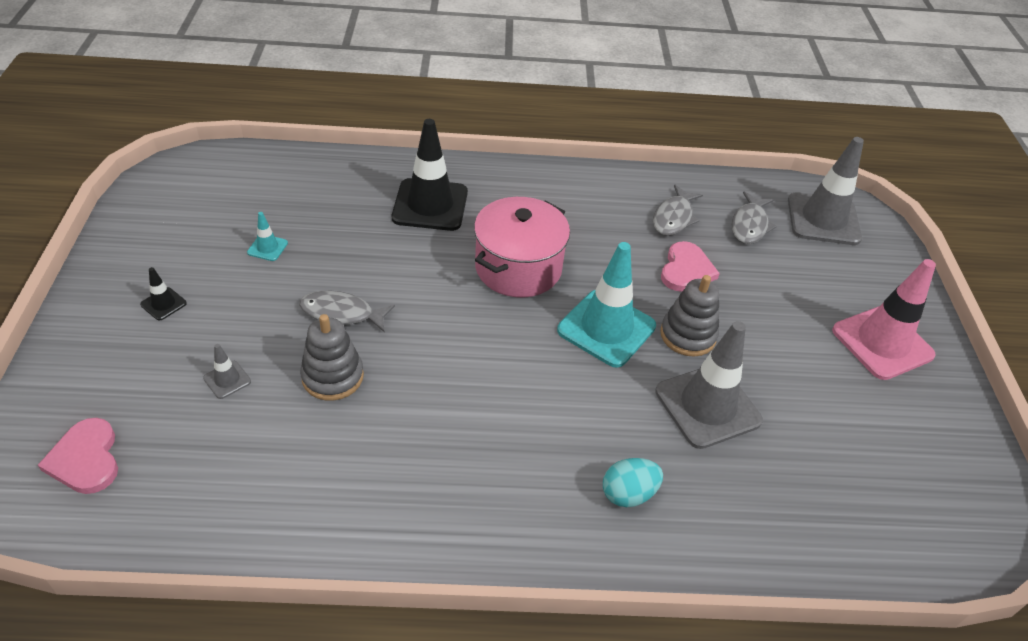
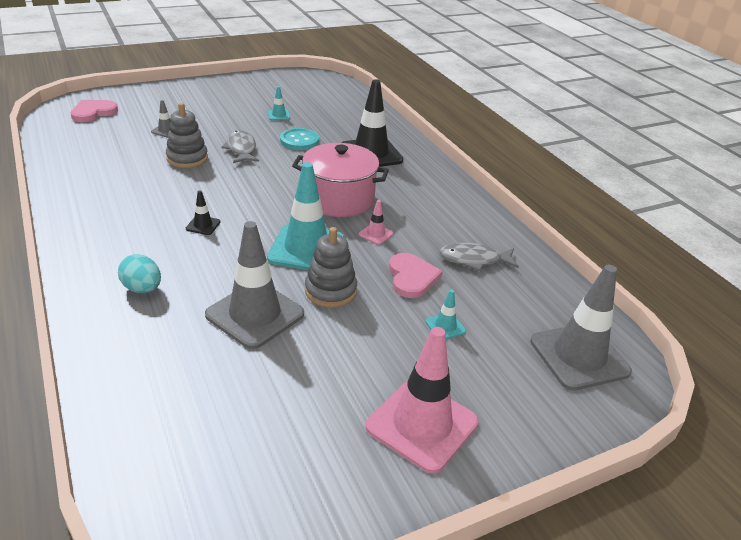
camera: 65 degrees right, 10 degrees down
black traffic cone [140,267,187,321] -> black traffic cone moved to [186,191,221,235]
pink heart [661,241,720,292] -> pink heart turned 90 degrees counterclockwise [389,253,443,298]
grey fish [731,191,777,244] -> none
none -> turquoise button [280,128,319,150]
none -> pink traffic cone [359,200,393,245]
none -> turquoise traffic cone [426,290,466,339]

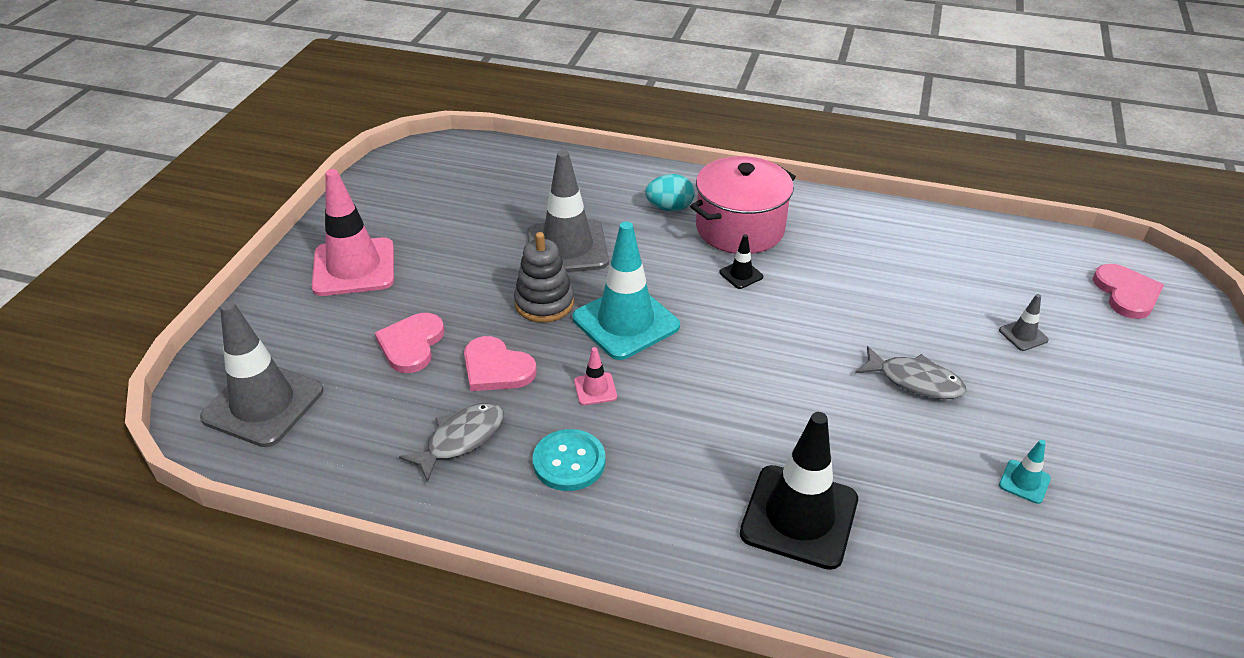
camera: 135 degrees right, 5 degrees up
grey stacking toy [166,103,208,168] -> none
turquoise button [280,128,319,150] -> turquoise button moved to [533,429,606,491]
pink pot [292,143,389,217] -> pink pot moved to [690,156,796,254]
turquoise traffic cone [426,290,466,339] -> pink heart [375,313,444,373]

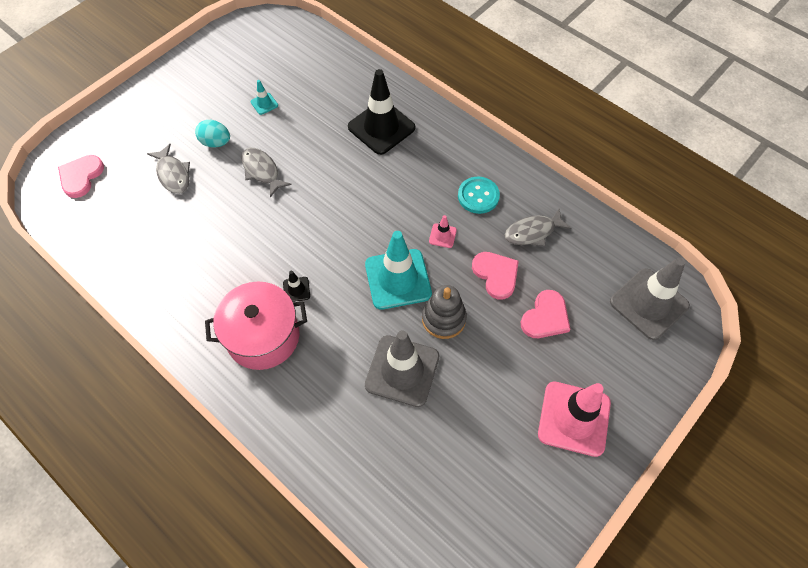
camera: 155 degrees left, 20 degrees up
turquoise egg [645,174,695,211] -> turquoise egg moved to [195,120,230,148]
grey traffic cone [999,294,1049,351] -> grey fish [147,144,190,194]

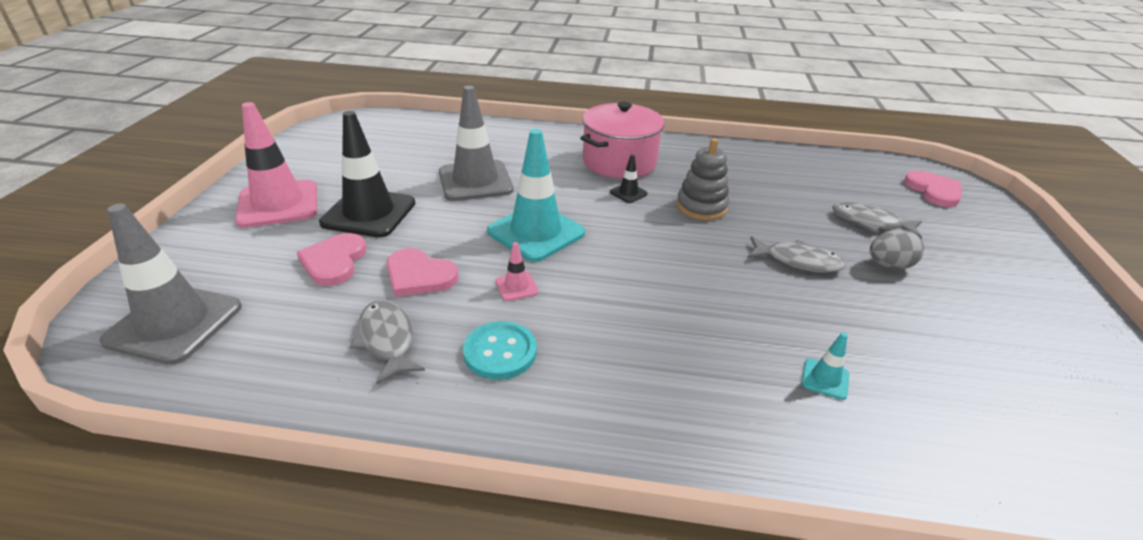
camera: 145 degrees right, 25 degrees down
turquoise egg [195,120,230,148] -> grey egg [870,229,924,270]
turquoise traffic cone [251,80,278,115] -> turquoise traffic cone moved to [802,332,849,400]
black traffic cone [348,69,415,155] -> black traffic cone moved to [319,111,415,238]
grey stacking toy [422,285,467,339] -> grey stacking toy moved to [676,138,729,220]
grey fish [505,208,572,246] -> grey fish turned 60 degrees counterclockwise [350,300,425,385]

